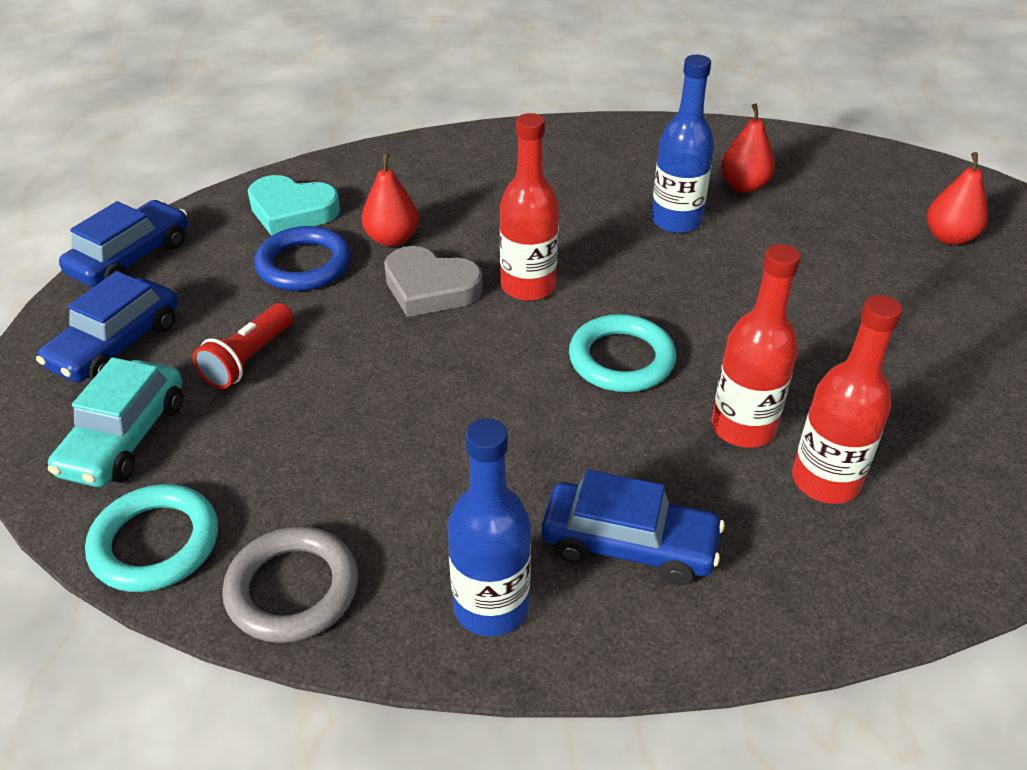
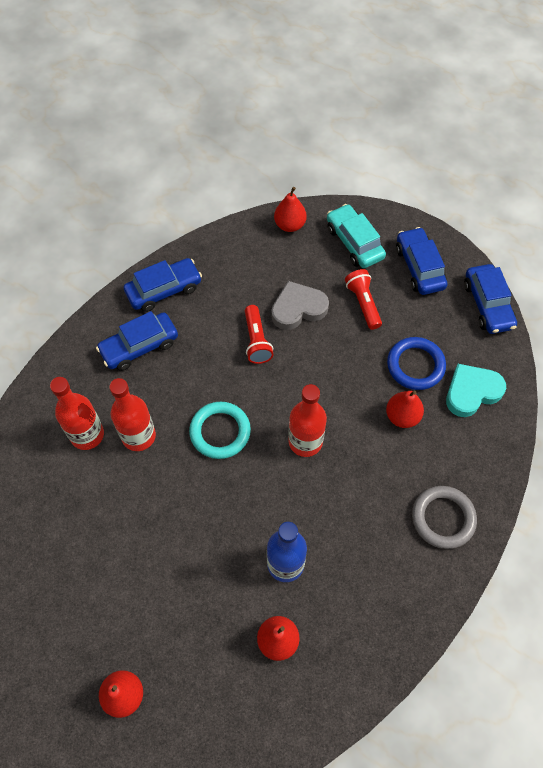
camera: 135 degrees right, 20 degrees up
turquoise ring [85,484,218,592] -> red pear [274,187,307,232]
grey ring [222,526,358,643] -> grey ring moved to [412,486,477,549]
grey heart [384,246,483,317] -> grey heart moved to [271,281,329,330]
blue bottle [447,419,531,637] -> blue car [123,258,202,312]
none -> red flashlight [245,305,274,364]

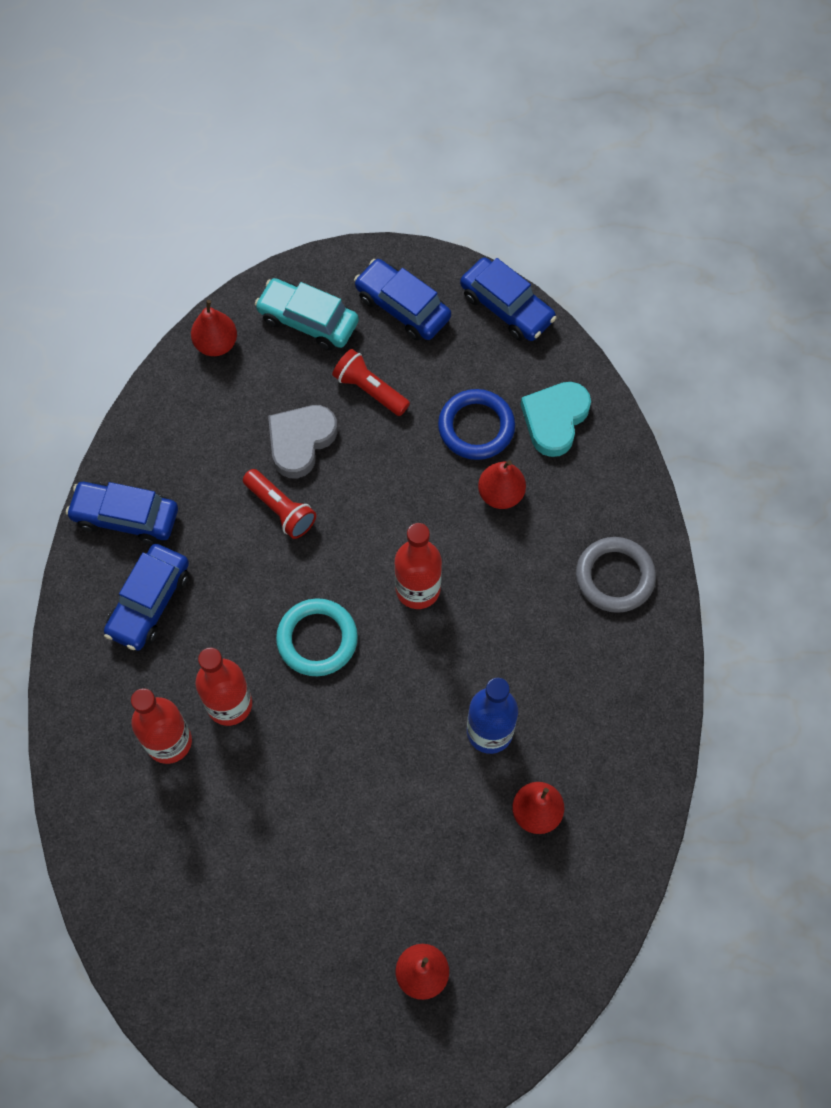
camera: 35 degrees left, 5 degrees up
blue car [123,258,202,312] -> blue car turned 105 degrees counterclockwise [66,482,178,544]

